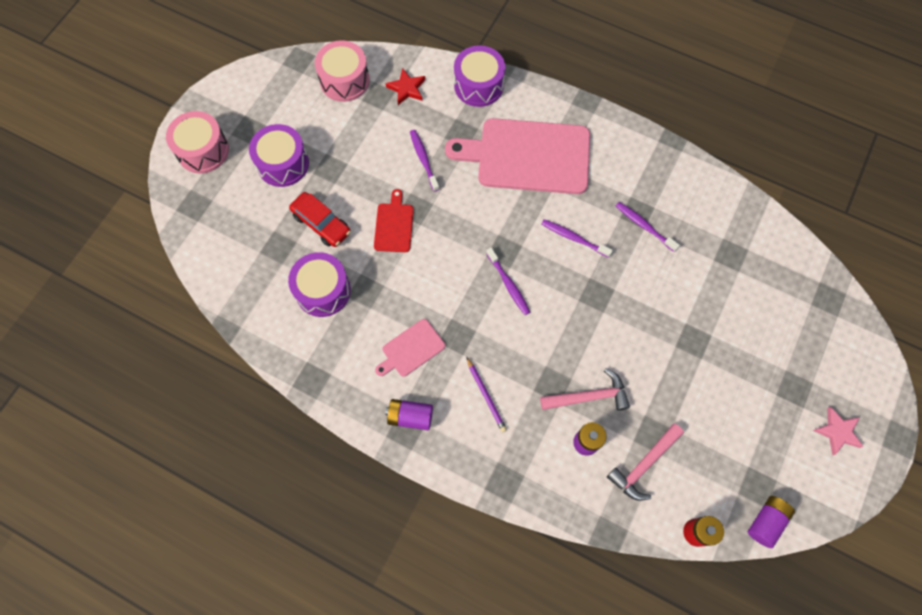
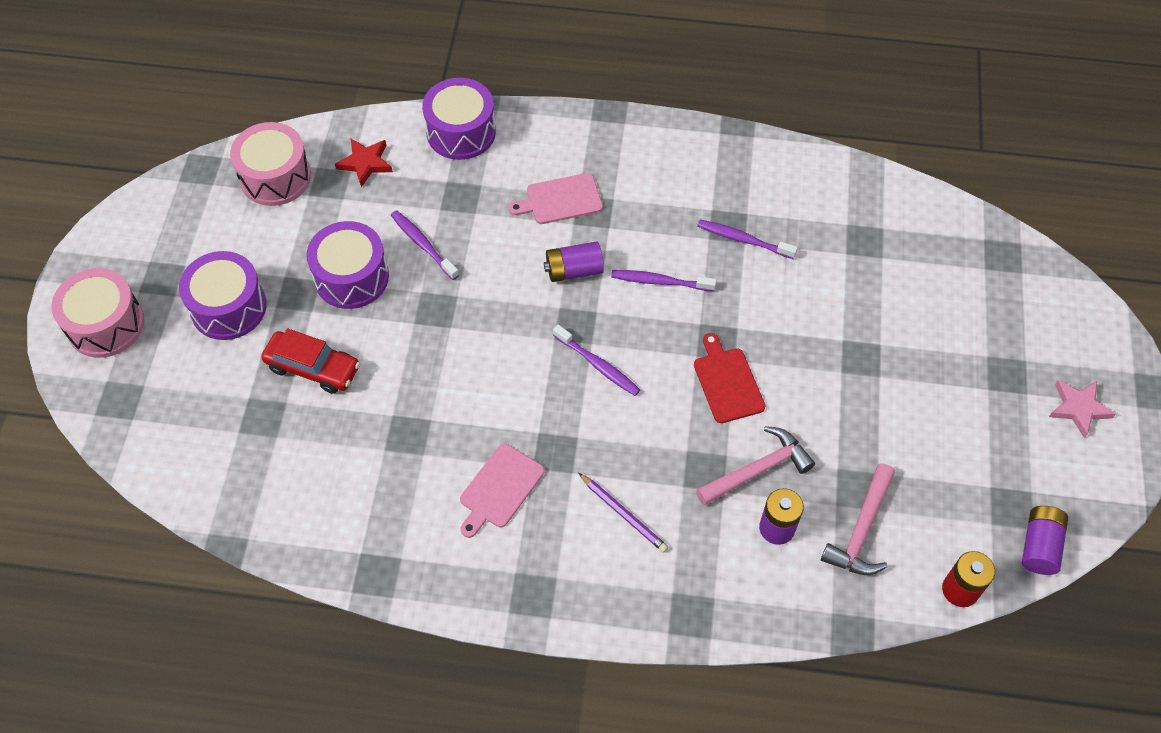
camera: 20 degrees left, 10 degrees down
purple drum [288,252,351,317] -> purple drum moved to [306,221,389,309]
red cutting board [374,189,414,252] -> red cutting board moved to [694,333,765,423]
purple battery [385,399,433,430] -> purple battery moved to [544,241,604,282]
pink cutting board [445,118,590,194] -> pink cutting board [509,173,603,224], size x0.46

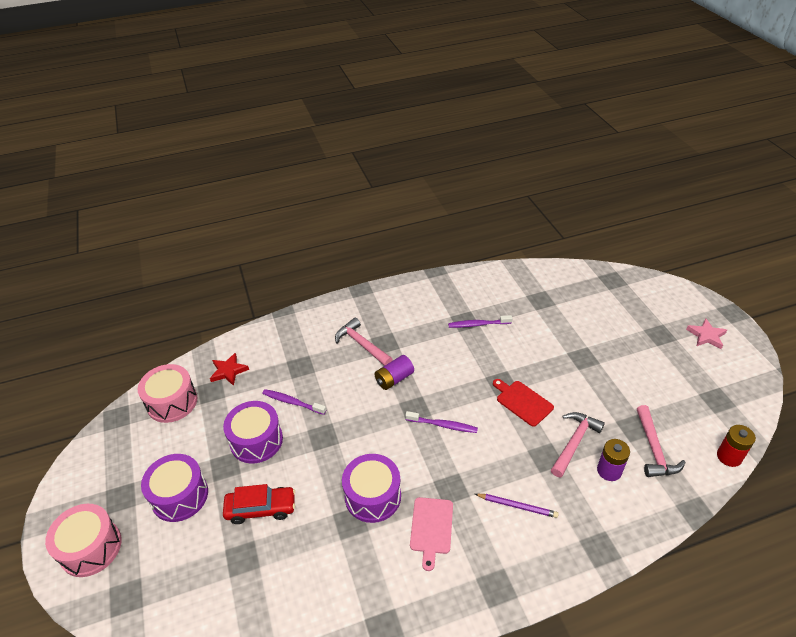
camera: 25 degrees left, 15 degrees down
purple drum [422,78,496,160] -> purple drum moved to [342,454,401,523]
pink cutting board [509,173,603,224] -> pink hammer [335,318,393,366]
purple toothbrush [611,270,716,291] -> none
purple battery [1022,506,1068,575] -> none

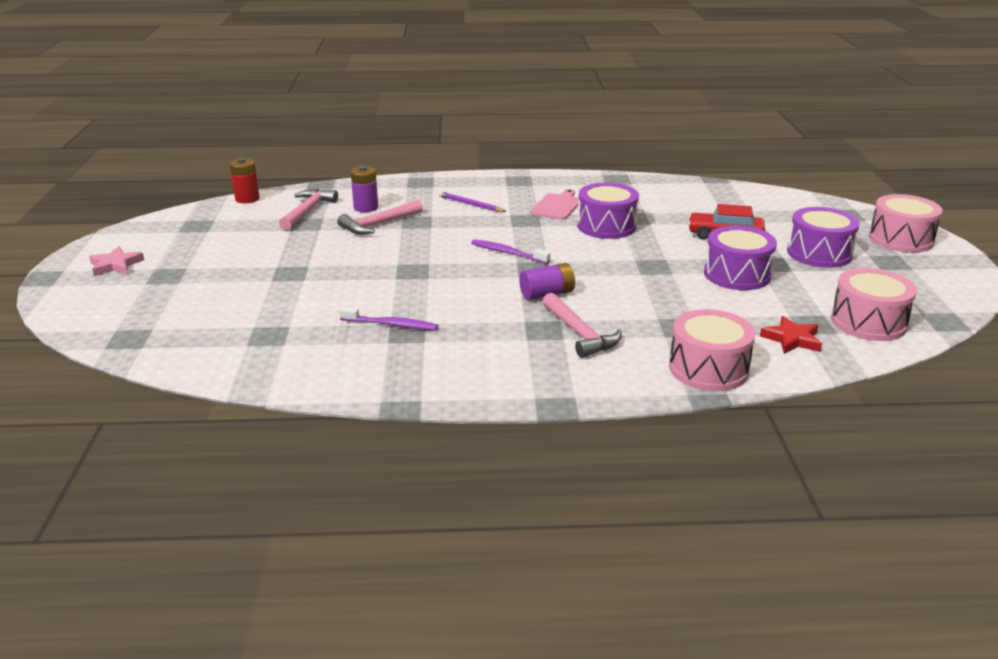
camera: 165 degrees left, 15 degrees down
purple toothbrush [262,389,326,415] -> none
red cutting board [493,379,554,427] -> none
none -> pink drum [669,309,755,391]

